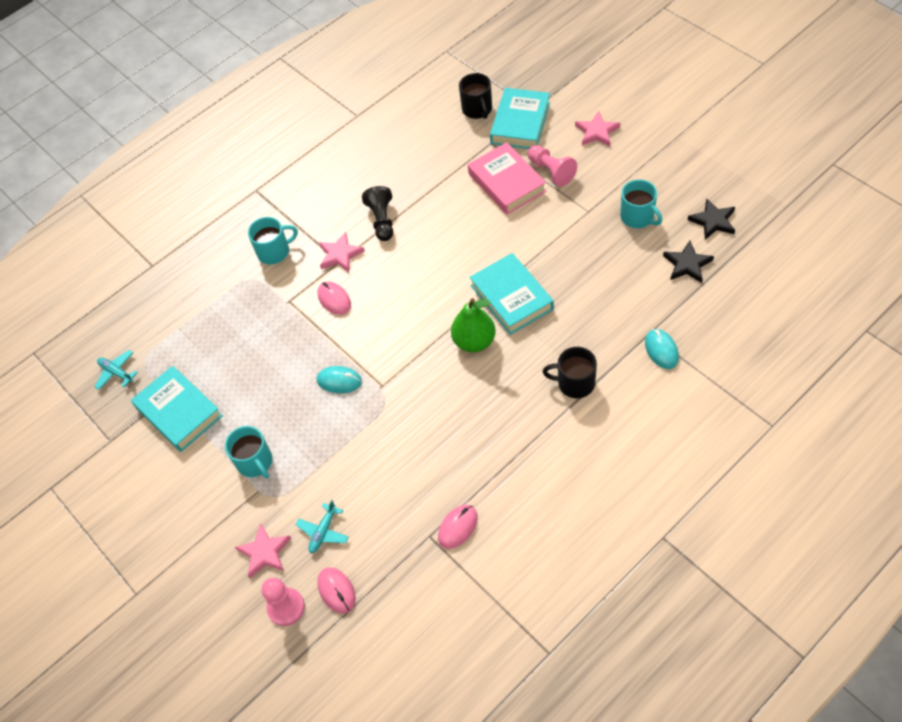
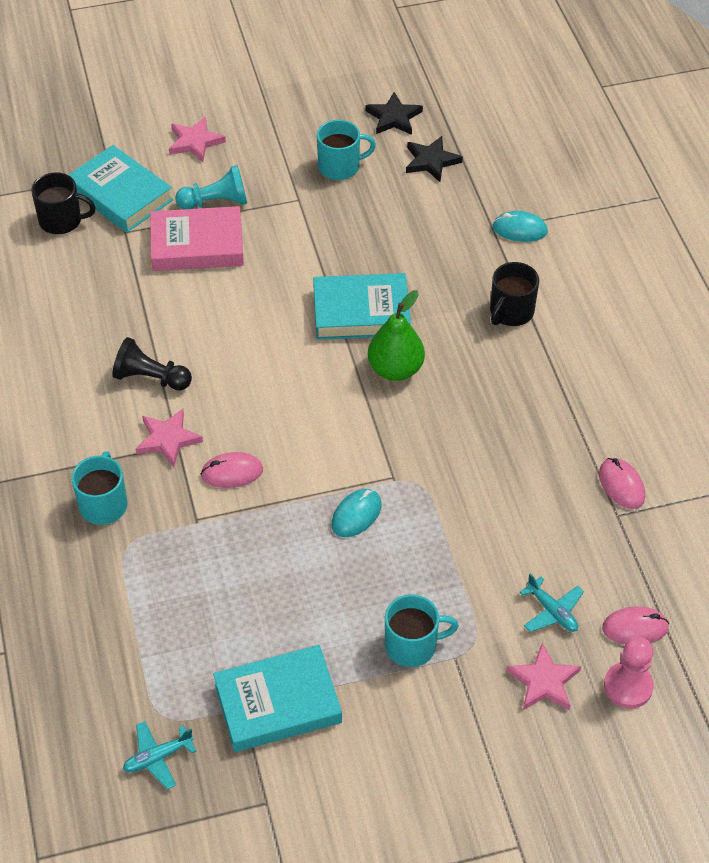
camera: 70 degrees left, 5 degrees down
pink pawn [528,145,577,186] -> turquoise pawn [175,165,247,209]

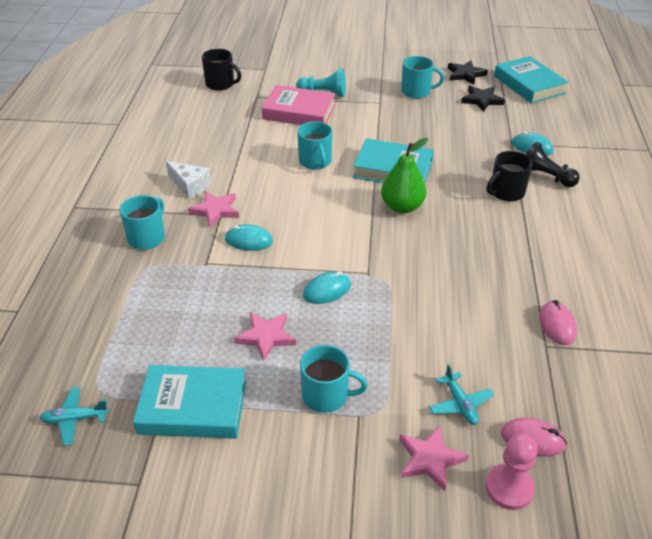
camera: 20 degrees right, 10 degrees down
turquoise book [68,145,173,233] -> turquoise book moved to [494,56,569,104]
black pawn [112,337,192,390] -> black pawn moved to [526,142,580,187]
pink star [169,117,226,162] -> pink star moved to [234,312,296,362]
pink mouse [201,452,263,488] -> turquoise mouse [225,224,273,251]
none -> white cheese [166,161,211,199]
none -> turquoise mug [297,121,332,170]

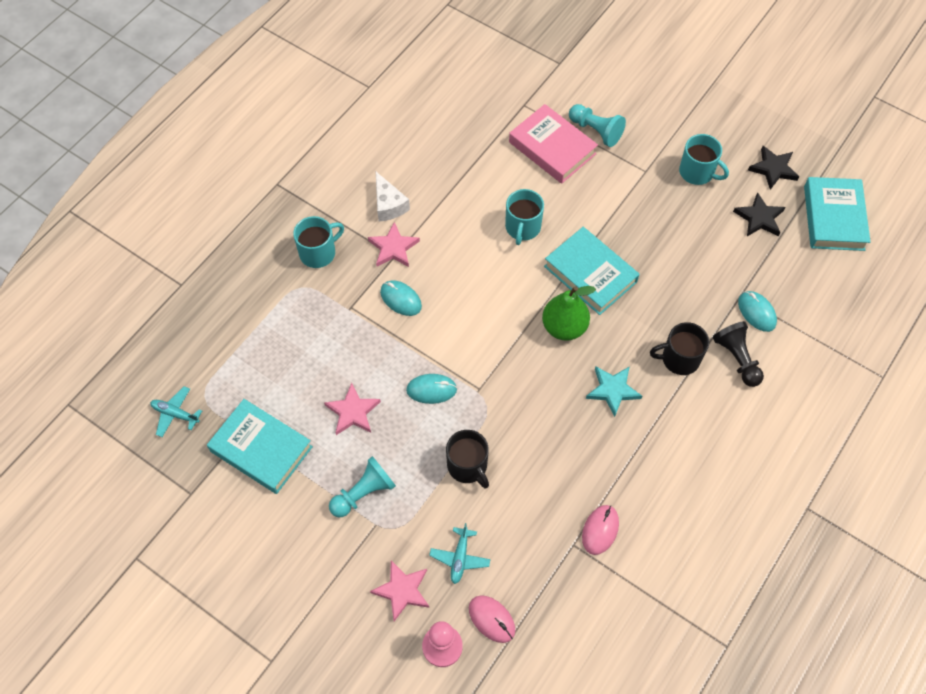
camera: 30 degrees right, 20 degrees up
black mug [202,49,241,91] -> black mug moved to [446,430,489,488]
turquoise mug [300,345,368,413] -> turquoise pawn [329,456,396,517]
none -> turquoise star [586,366,642,417]

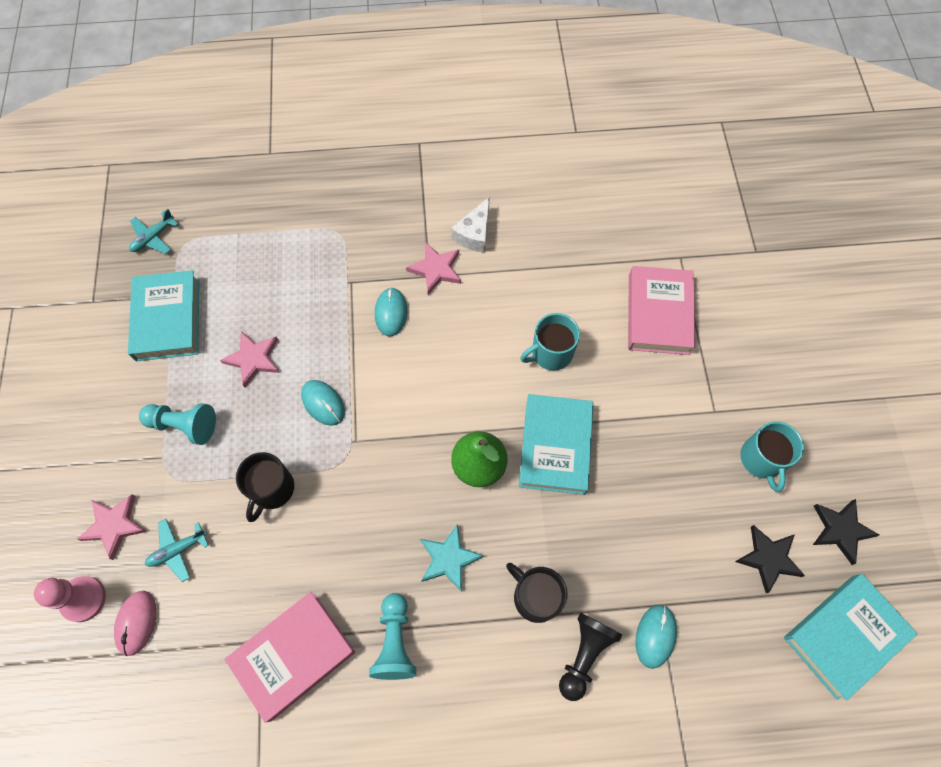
camera: 50 degrees right, 5 degrees up
turquoise plane [150,386,202,437] -> turquoise plane turned 120 degrees counterclockwise [129,209,178,254]
turquoise mug [293,216,344,268] -> none
turquoise pawn [569,104,626,147] -> turquoise pawn moved to [369,593,416,680]
pink mouse [582,505,619,555] -> pink book [225,592,355,722]

